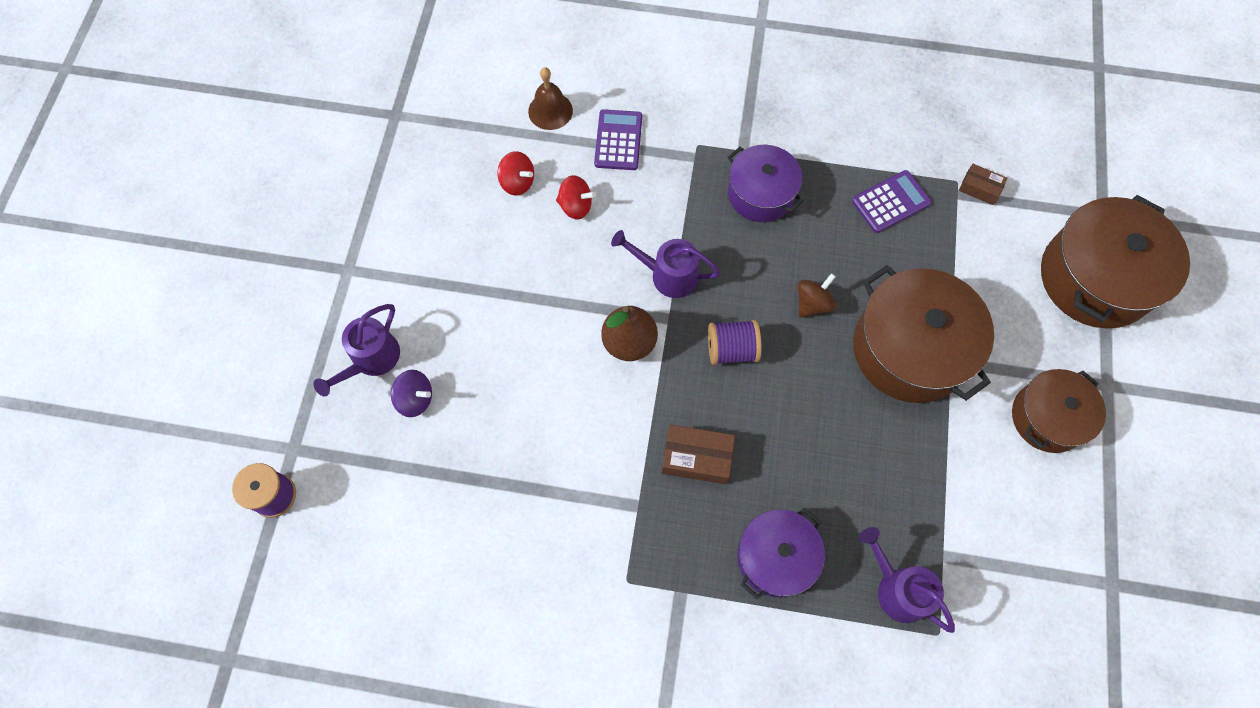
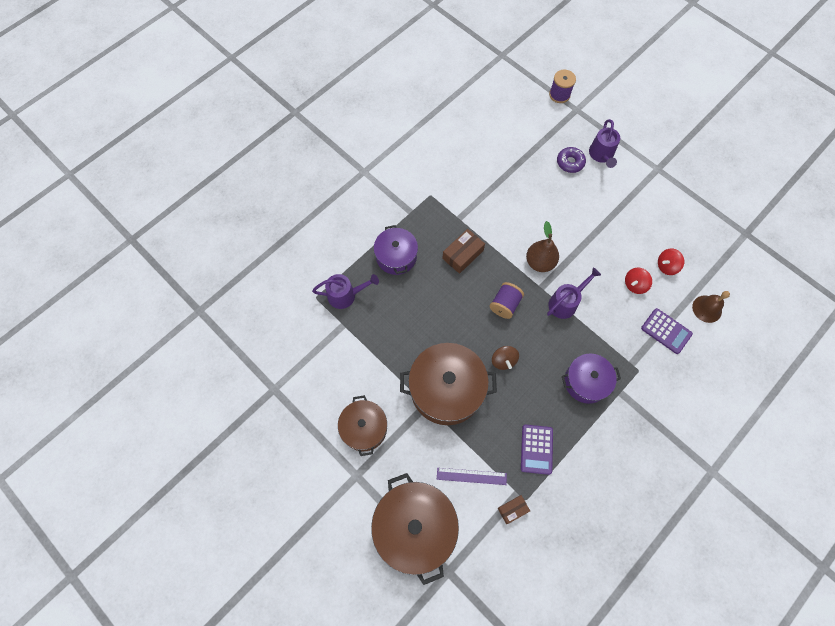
camera: 125 degrees right, 0 degrees up
purple watering can [314,304,400,397] -> purple watering can turned 150 degrees counterclockwise [589,119,620,168]
purple spinning top [391,370,432,417] -> purple donut [557,147,586,173]
none -> purple ruler [437,468,507,485]

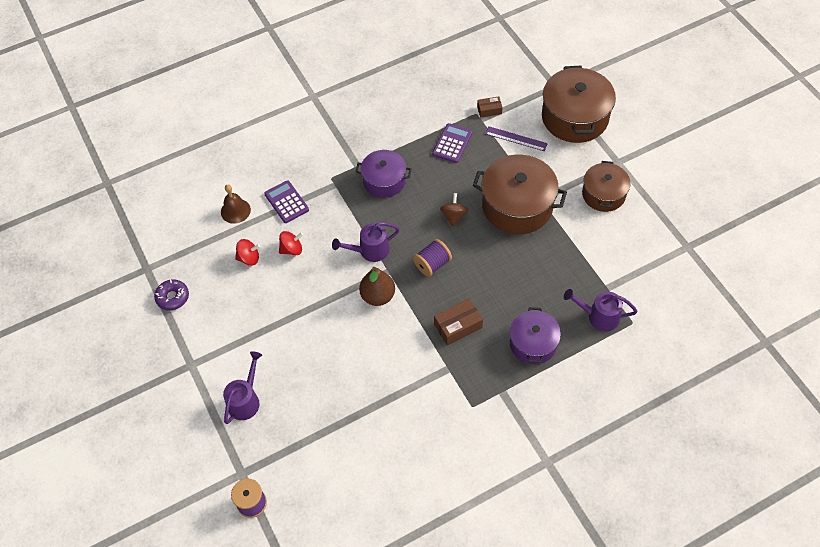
camera: 160 degrees left, 10 degrees down
purple donut [557,147,586,173] -> purple donut moved to [154,279,189,310]

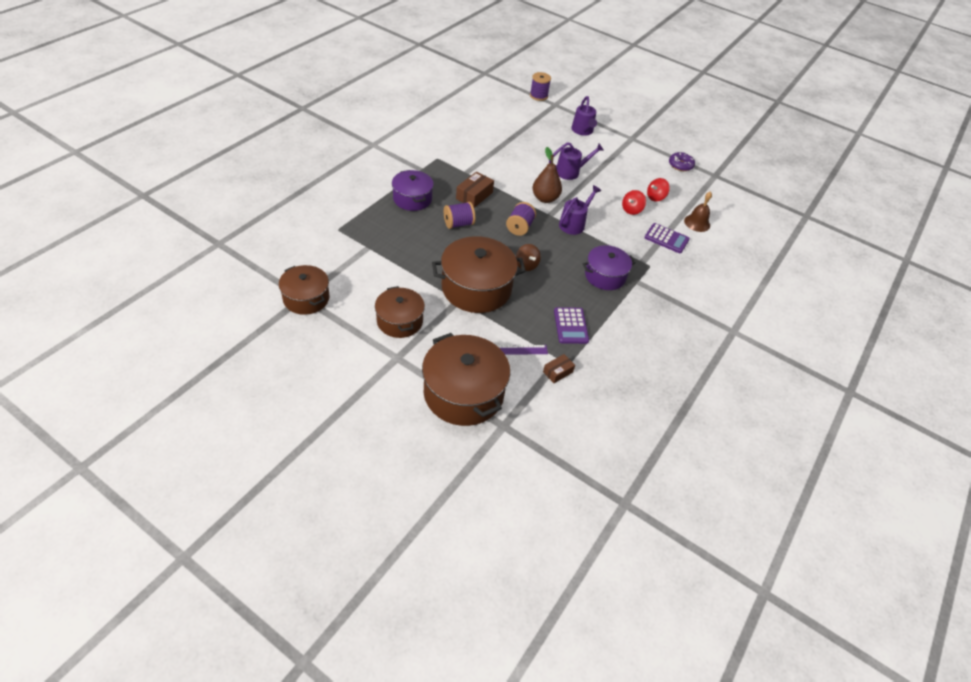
camera: 145 degrees right, 10 degrees down
purple watering can [564,289,637,331] -> purple watering can moved to [549,142,604,180]
none -> brown pot [279,265,330,315]
none -> purple spool [444,202,475,229]

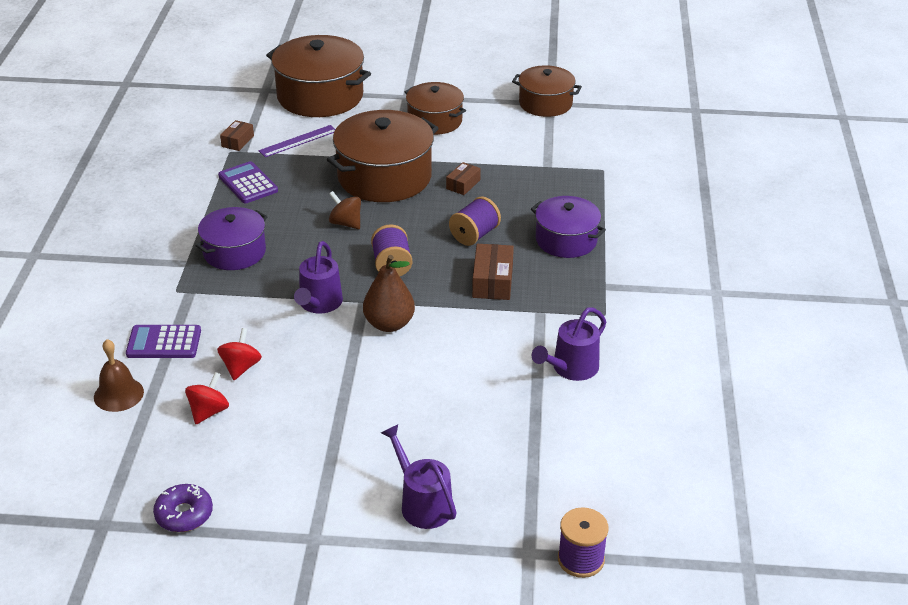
camera: 155 degrees right, 10 degrees down
purple watering can [549,142,604,180] -> purple watering can moved to [532,307,606,381]
none -> brown box [446,162,481,195]

